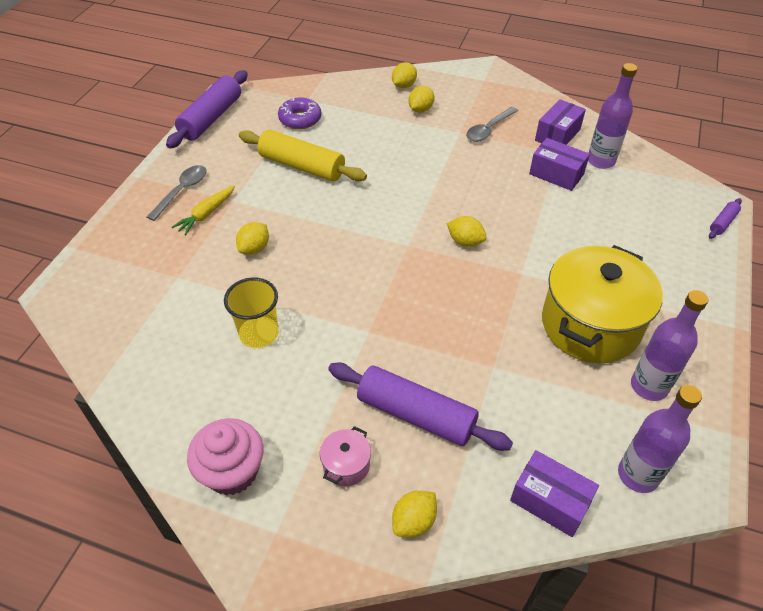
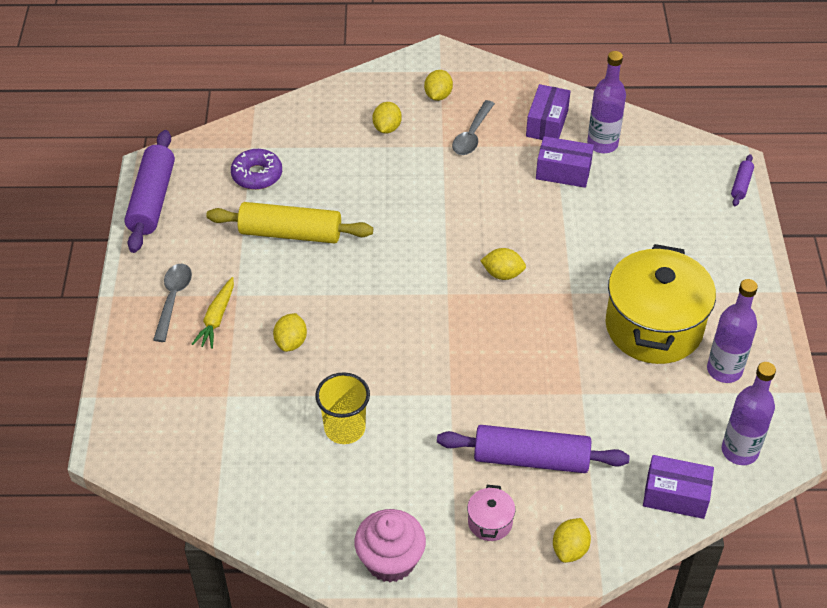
camera: 20 degrees left, 0 degrees up
yellow lemon [392,62,417,88] -> yellow lemon moved to [424,70,453,101]

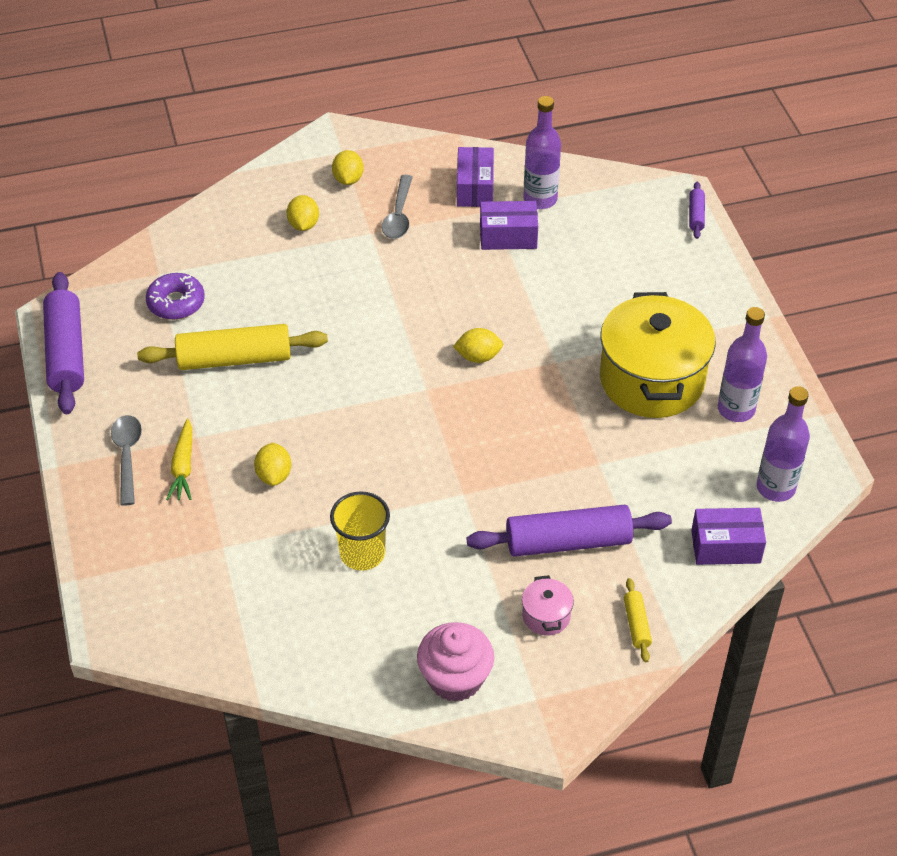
camera: 15 degrees left, 0 degrees up
yellow lemon [553,518,591,563] -> yellow rolling pin [624,578,652,662]

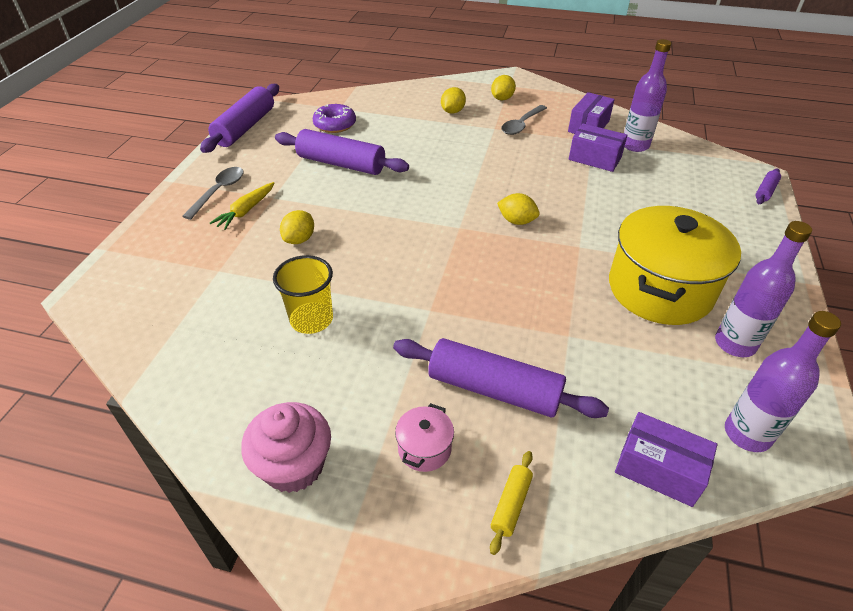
camera: 30 degrees right, 5 degrees down
yellow rolling pin [137,324,328,370] -> purple rolling pin [275,129,409,175]

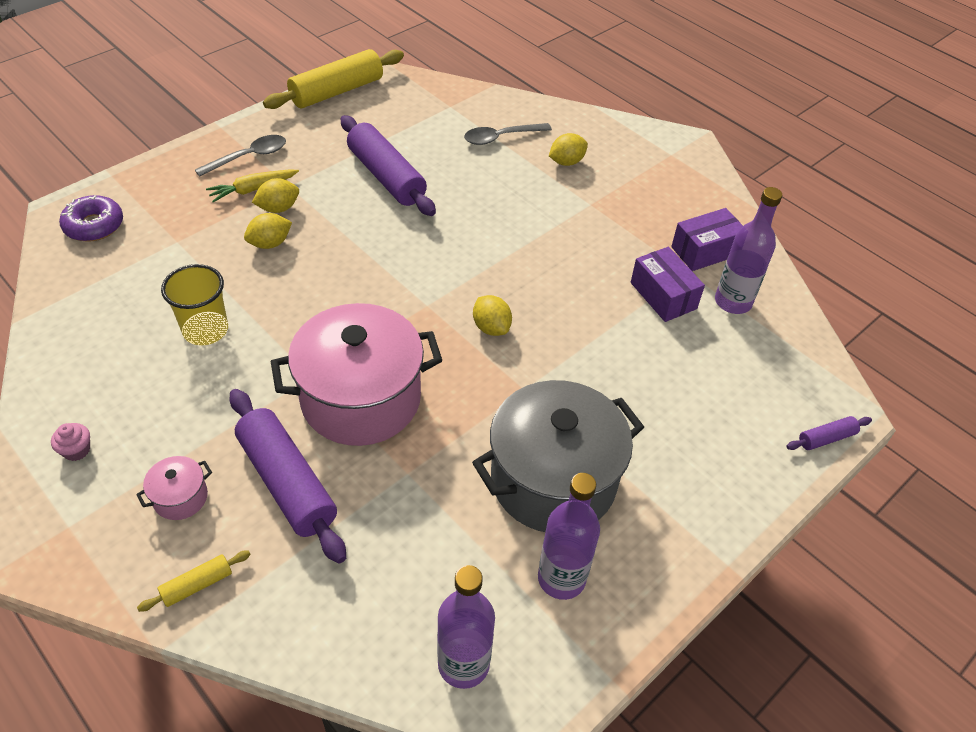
camera: 30 degrees right, 5 degrees up
purple rolling pin [200,84,279,153] -> yellow rolling pin [263,49,404,109]
pink cupcake [241,402,331,493] -> pink cupcake [51,423,90,461], size x0.46
purple donut [313,104,356,133] -> purple donut moved to [59,195,123,242]
yellow lemon [491,75,516,100] -> yellow lemon moved to [252,178,299,213]
grey spoon [501,105,547,135] -> grey spoon moved to [464,123,552,145]
yellow pot [609,206,741,325] -> grey pot [472,380,644,532]
purple box [615,412,717,507] -> none
none -> pink pot [271,303,442,446]

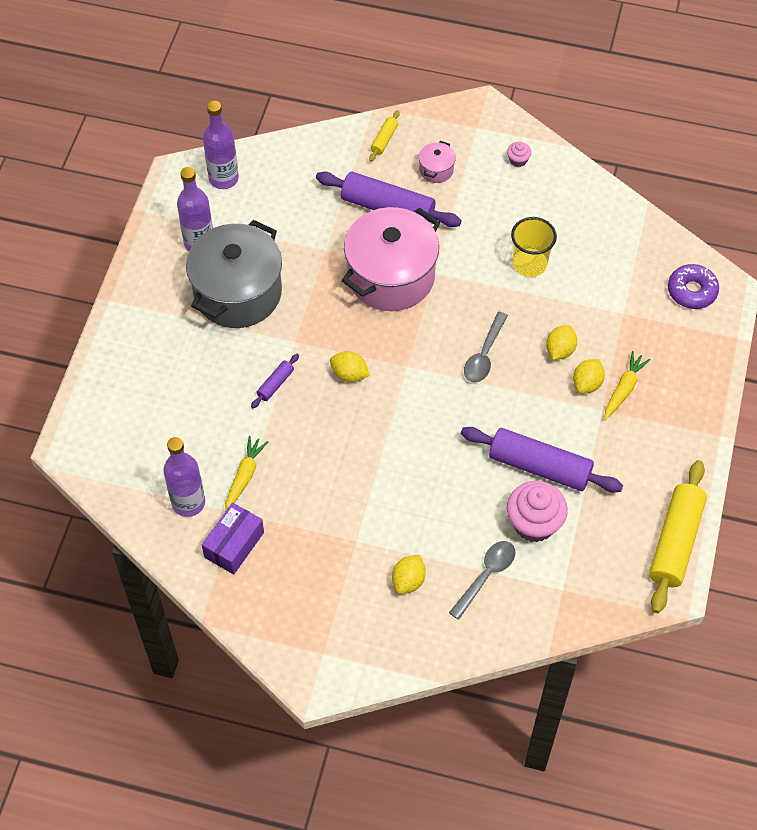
camera: 150 degrees right, 10 degrees up
grey spoon [195,135,286,177] -> grey spoon moved to [464,312,508,382]
purple box [631,247,705,322] -> yellow carrot [225,436,268,512]
purple rolling pin [786,416,872,450] -> purple rolling pin moved to [251,354,299,408]
none -> pink cupcake [507,481,568,542]

